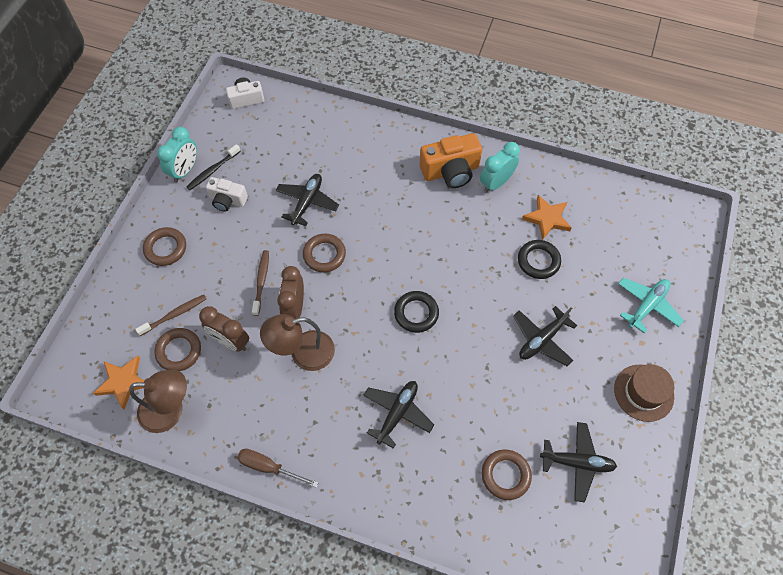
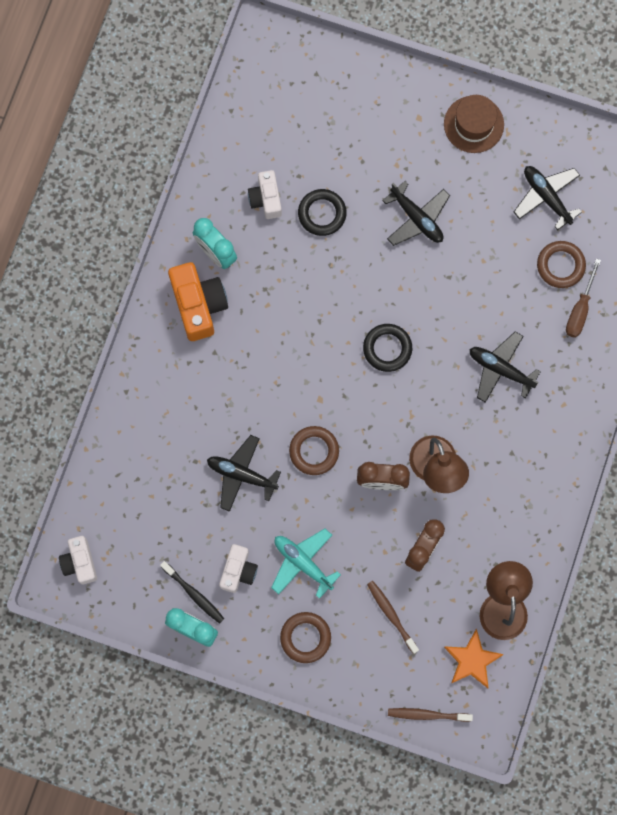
camera: 90 degrees left, 15 degrees up
brown ring [154,328,201,371] -> none
brown screwdriver [237,449,319,488] -> brown screwdriver moved to [566,258,601,338]
brown toothbrush [252,250,269,316] -> brown toothbrush moved to [388,708,473,722]
orange star [522,195,572,240] -> white camera [248,170,282,219]
black plane [540,422,617,503] -> black plane turned 45 degrees counterclockwise [514,166,582,230]
turquoise plane [618,278,684,333] -> turquoise plane moved to [271,529,341,599]

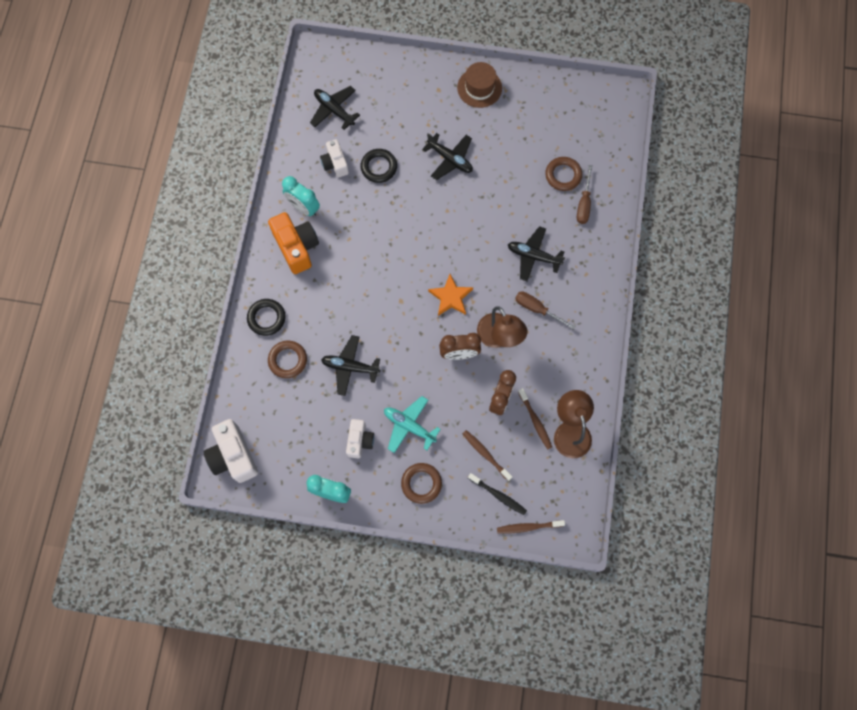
camera: 10 degrees left, 5 degrees down
white camera [59,536,97,584] -> white camera [204,419,258,483], size x1.61
black toothbrush [160,561,224,624] -> black toothbrush moved to [468,473,527,515]
brown ring [289,426,339,475] -> brown ring moved to [268,341,307,378]
black ring [363,324,412,372] -> black ring moved to [247,299,286,336]
orange star [444,629,504,688] -> orange star moved to [428,274,473,316]
black plane [514,166,582,230] -> black plane moved to [310,86,360,130]
none -> brown screwdriver [515,292,576,330]
none -> brown toothbrush [518,388,552,450]

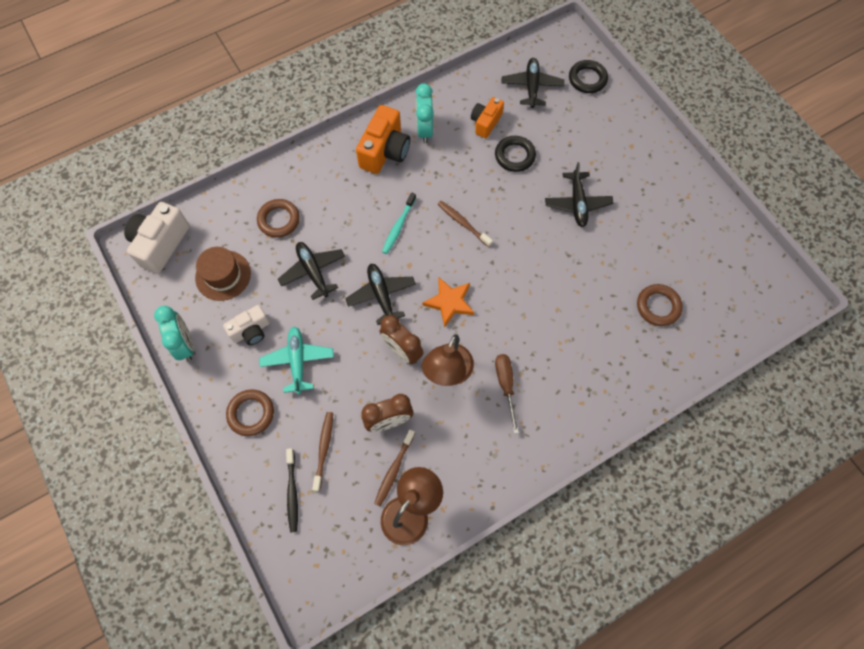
camera: 50 degrees right, 5 degrees down
black ring [247,299,286,336] -> black ring moved to [569,60,608,93]
white camera [320,139,349,178] -> orange camera [471,97,504,138]
brown hat [457,62,502,108] -> brown hat moved to [195,247,251,301]
brown toothbrush [497,520,565,534] -> brown toothbrush moved to [438,201,493,247]
black plane [508,226,565,281] -> black plane moved to [345,264,416,325]
brown screwdriver [577,165,593,224] -> none
none -> turquoise toothbrush [382,192,416,254]

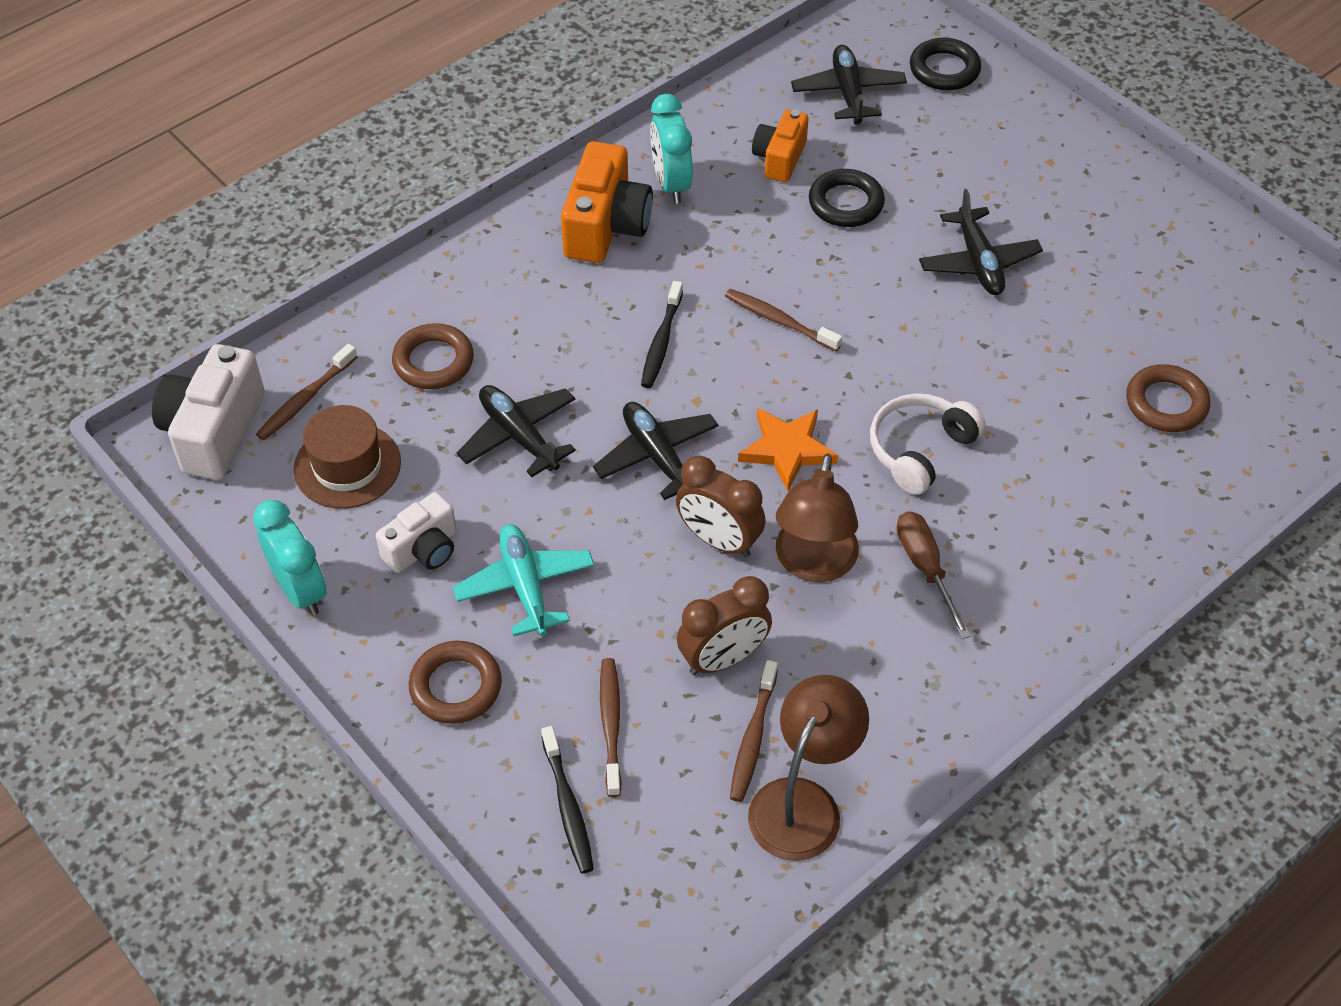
camera: 10 degrees left, 15 degrees down
turquoise toothbrush [382,192,416,254] -> black toothbrush [641,281,683,388]
none -> brown toothbrush [256,344,357,440]
none -> white headphones [870,393,986,495]

